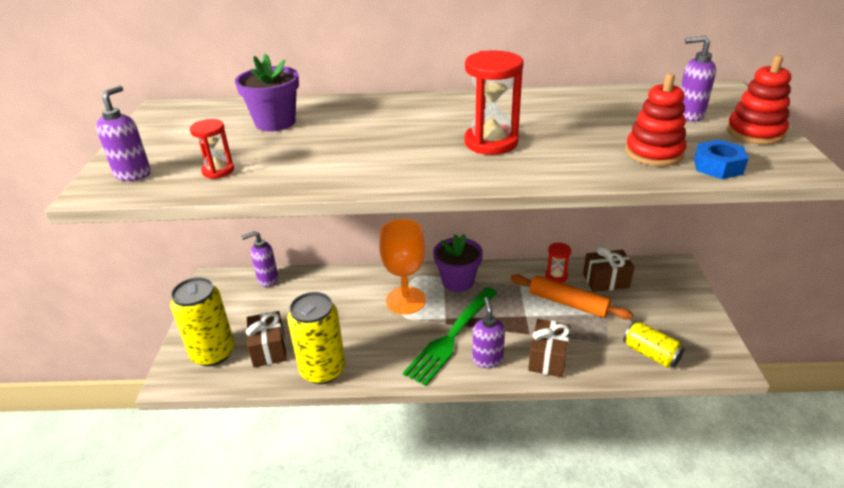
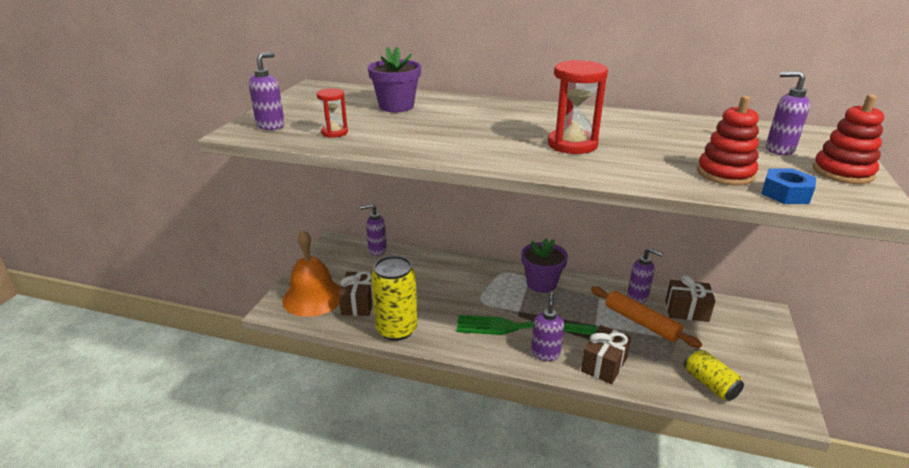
camera: 15 degrees right, 5 degrees down
yellow can [170,277,235,367] -> orange bell [282,230,341,317]
orange goblet [379,219,426,314] -> none
green fork [403,287,498,386] -> green fork turned 45 degrees clockwise [456,315,597,335]
red hourglass [546,242,571,283] -> purple soap dispenser [627,248,663,304]

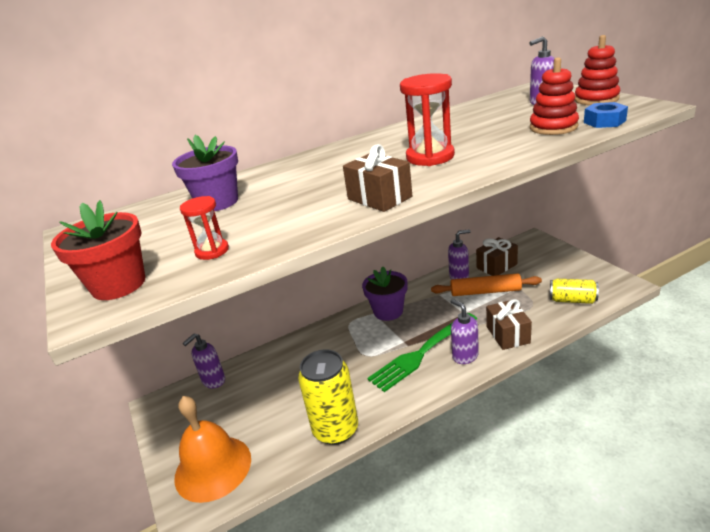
camera: 40 degrees left, 0 degrees up
purple soap dispenser [249,52,285,130] -> red flower pot [51,200,145,300]
brown gift [338,271,373,316] -> brown gift moved to [343,144,412,212]

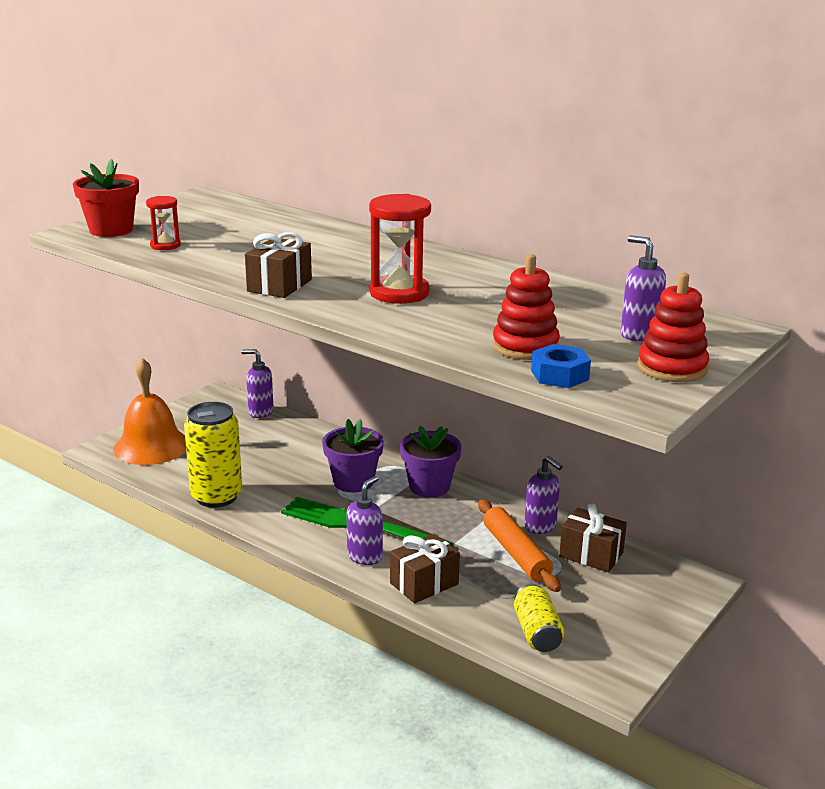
camera: 60 degrees right, 5 degrees down
purple flower pot [172,135,238,211] -> purple flower pot moved to [322,419,384,493]

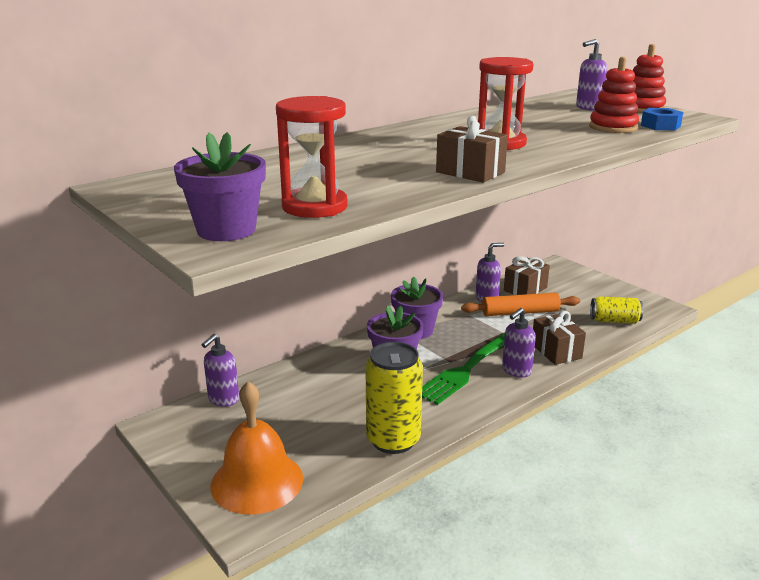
camera: 75 degrees left, 0 degrees up
red flower pot [73,159,139,237] -> purple flower pot [174,132,266,241]
red hourglass [146,196,181,250] -> red hourglass [276,96,347,218], size x1.79
purple soap dispenser [347,476,383,565] -> purple soap dispenser turned 90 degrees counterclockwise [502,308,536,377]

